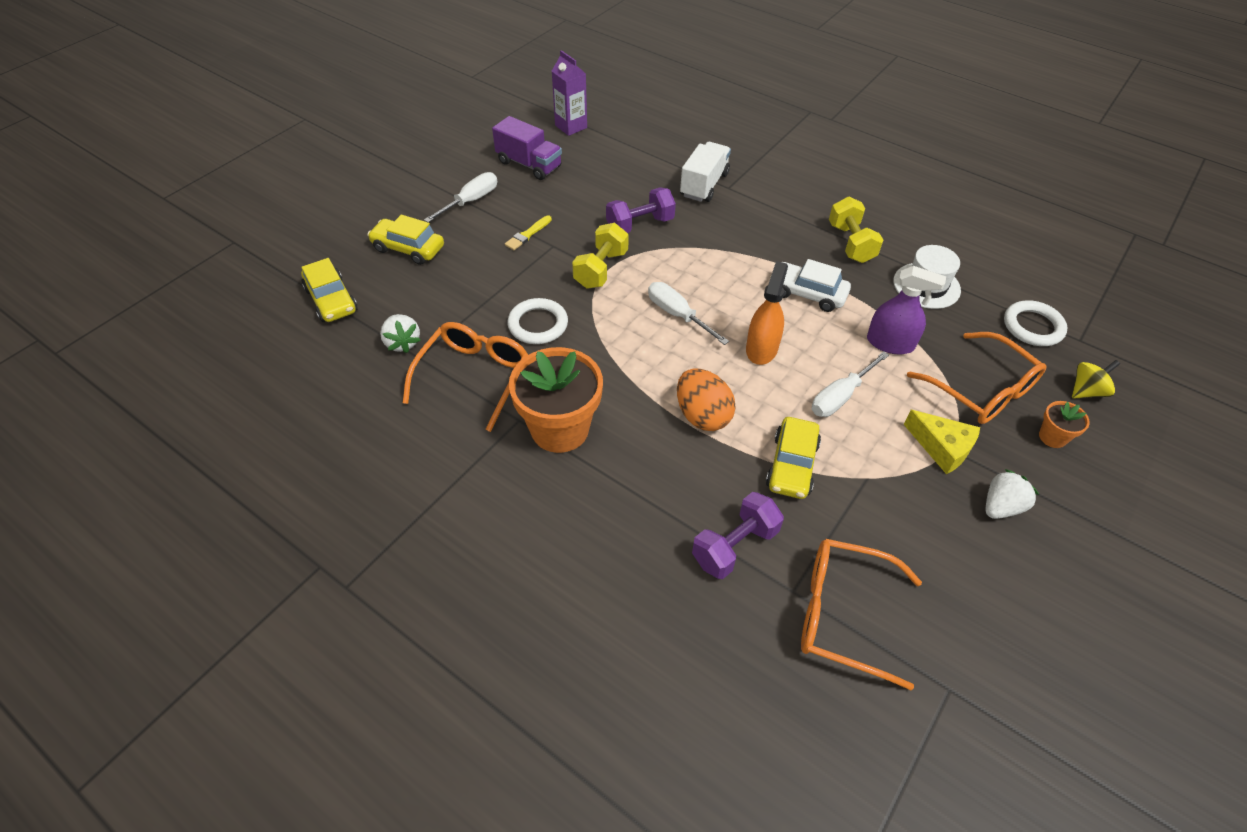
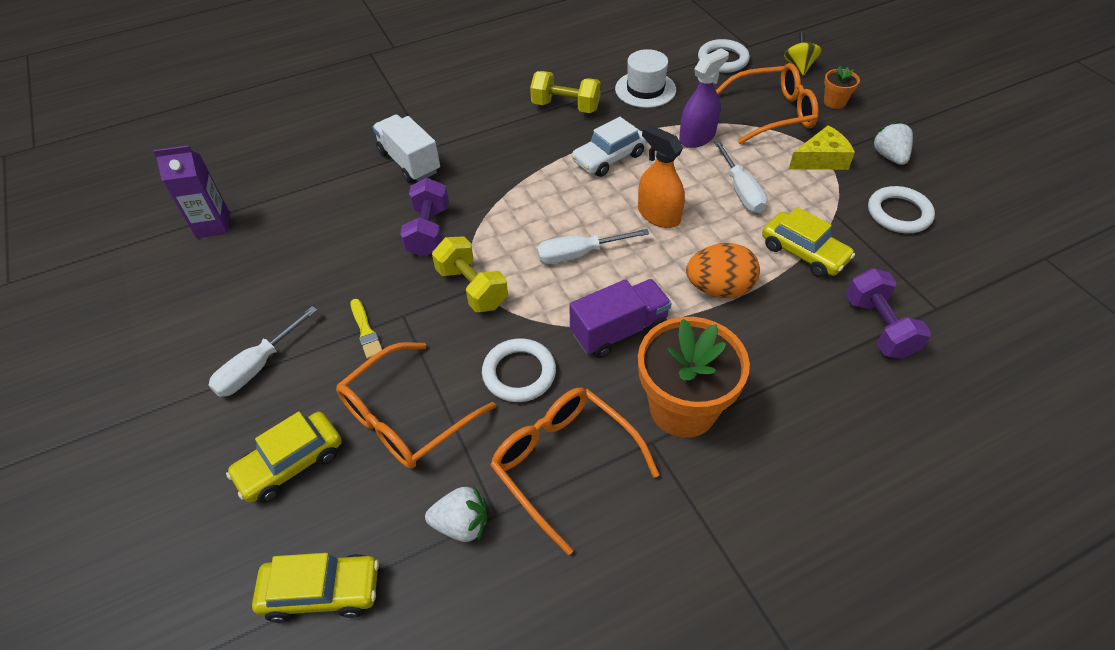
camera: 60 degrees left, 0 degrees up
white screwdriver [424,172,497,223] -> white screwdriver turned 120 degrees counterclockwise [208,306,317,397]
purple truck [492,116,562,180] -> purple truck moved to [569,279,672,358]
orange glasses [801,539,922,690] -> orange glasses moved to [336,342,496,469]
none -> white ring [868,186,935,233]

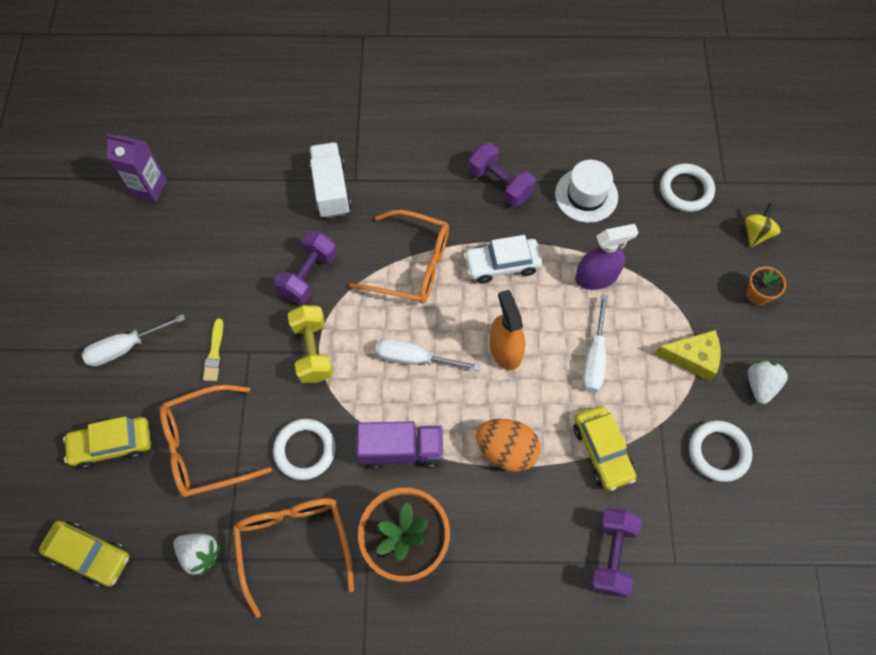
camera: 25 degrees right, 15 degrees up
yellow dumbbell [530,71,601,113] -> purple dumbbell [468,143,536,207]
orange glasses [716,63,819,144] -> orange glasses moved to [349,210,449,304]

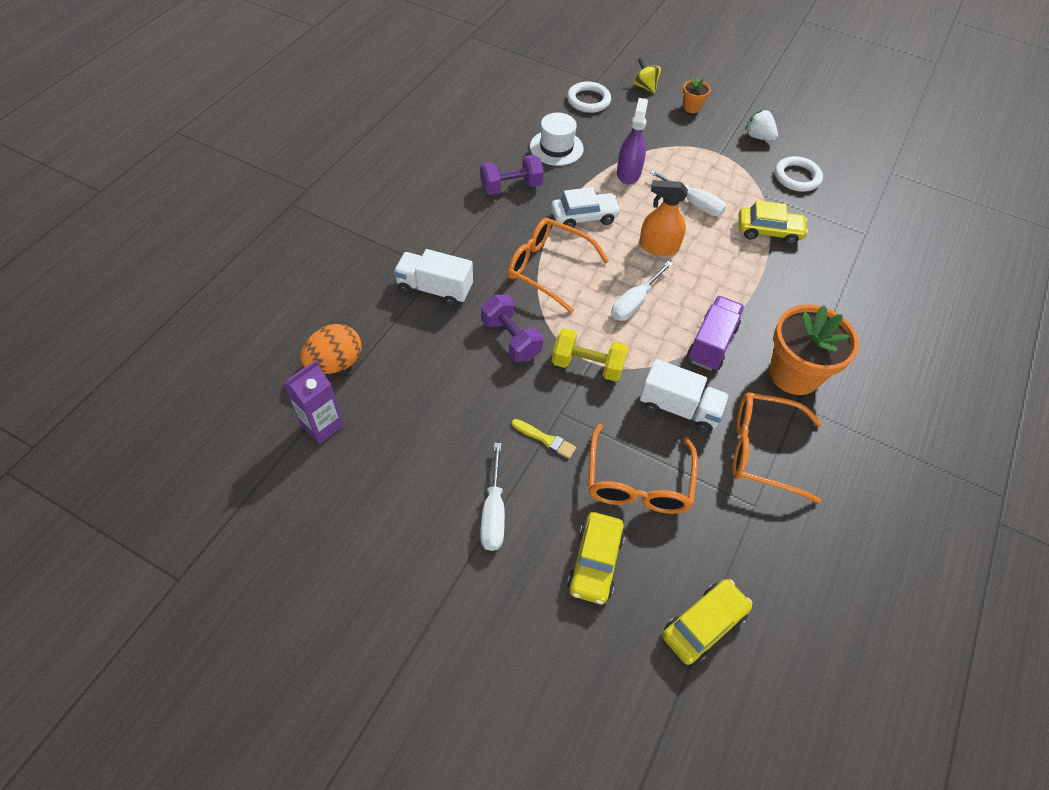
camera: 65 degrees left, 10 degrees down
white strawberry [173,534,221,577] -> none
white ring [273,419,336,480] -> white truck [640,359,729,433]
orange glasses [349,210,449,304] -> orange glasses turned 105 degrees counterclockwise [507,218,609,313]
white car [464,235,542,284] -> white car turned 120 degrees counterclockwise [551,187,621,228]
orange egg [476,419,541,472] -> orange egg moved to [300,324,362,374]
purple dumbbell [589,508,642,597] -> none
yellow cheese [655,330,721,381] -> none

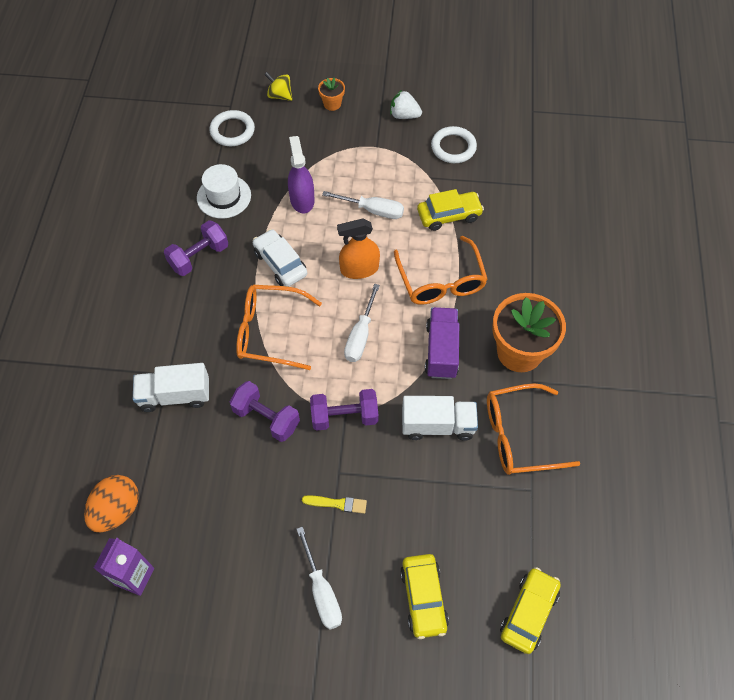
camera: 20 degrees left, 5 degrees up
white car [551,187,621,228] -> white car turned 90 degrees counterclockwise [253,229,307,287]
yellow dumbbell [552,328,628,382] -> purple dumbbell [310,389,379,431]
orange glasses [588,424,698,514] -> orange glasses moved to [394,236,488,305]

